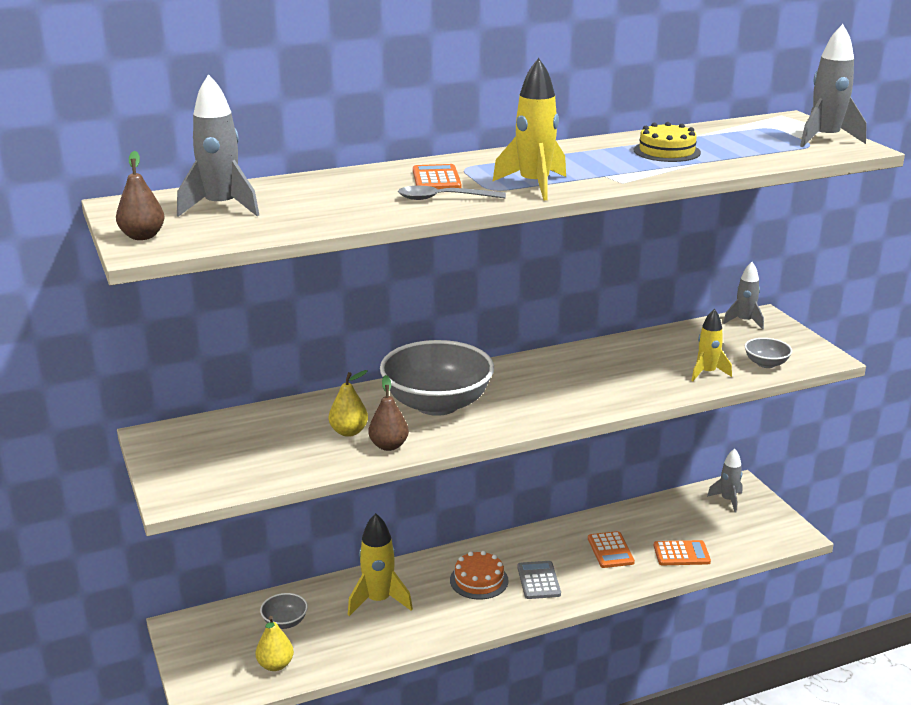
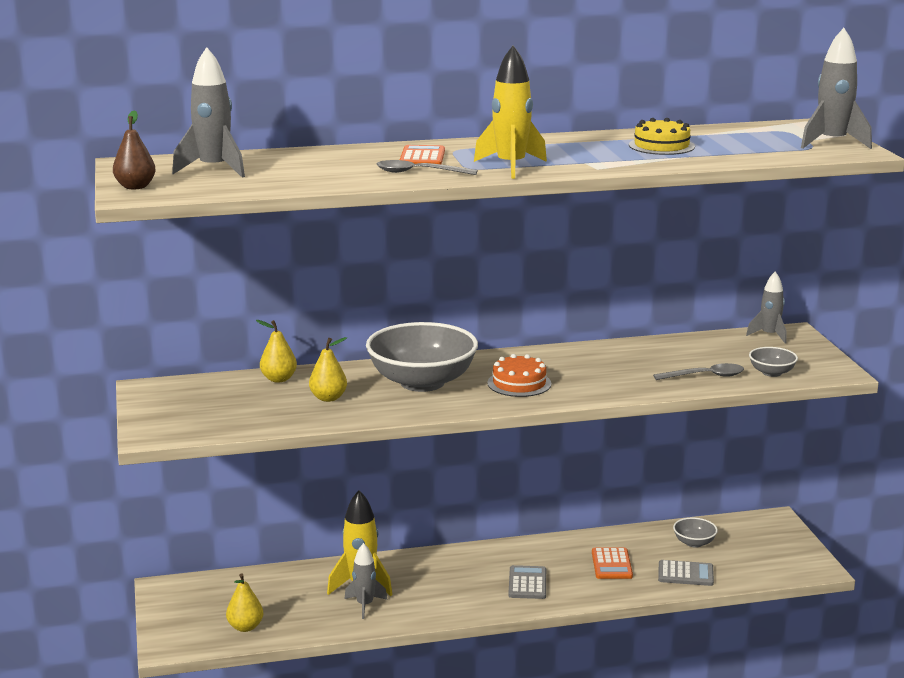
camera: 10 degrees right, 5 degrees down
grey bowl [260,593,308,629] -> grey bowl moved to [673,518,718,548]
brown pear [368,375,409,451] -> none
orange cake [450,551,509,599] -> orange cake moved to [487,354,551,397]
orange calculator [654,540,711,565] -> grey calculator [658,560,714,586]
yellow rocket [691,309,732,381] -> grey spoon [653,363,744,380]
grey rocket [707,449,743,513] -> grey rocket moved to [345,543,388,619]
none -> yellow pear [256,320,297,383]

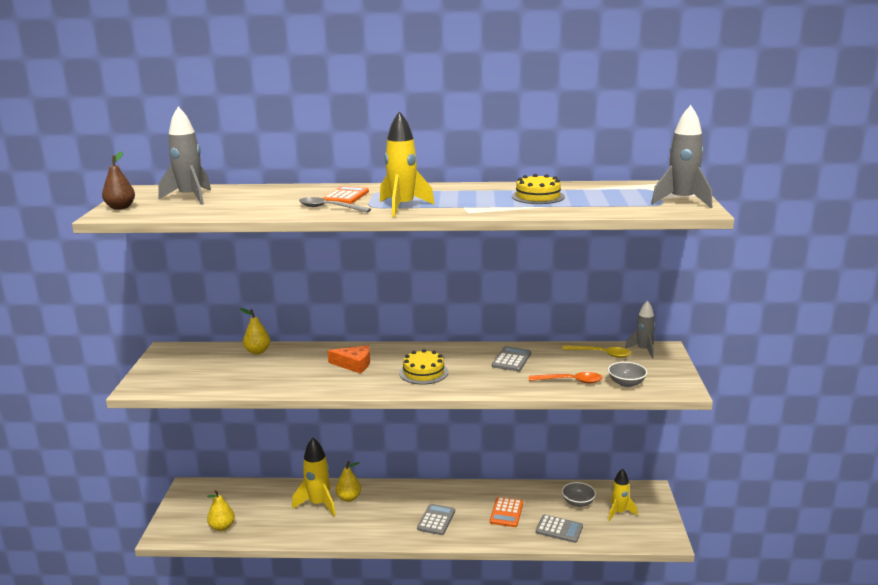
camera: 15 degrees right, 0 degrees up
yellow pear [309,337,347,402] -> yellow pear moved to [336,461,361,502]
grey rocket [345,543,388,619] -> none
grey bowl [366,322,478,392] -> orange cheese [328,345,370,373]
orange cake [487,354,551,397] -> yellow cake [399,349,448,384]
grey spoon [653,363,744,380] -> orange spoon [529,372,603,383]
none -> grey calculator [492,346,531,371]
none -> yellow spoon [562,345,632,358]
none -> yellow rocket [608,469,638,521]

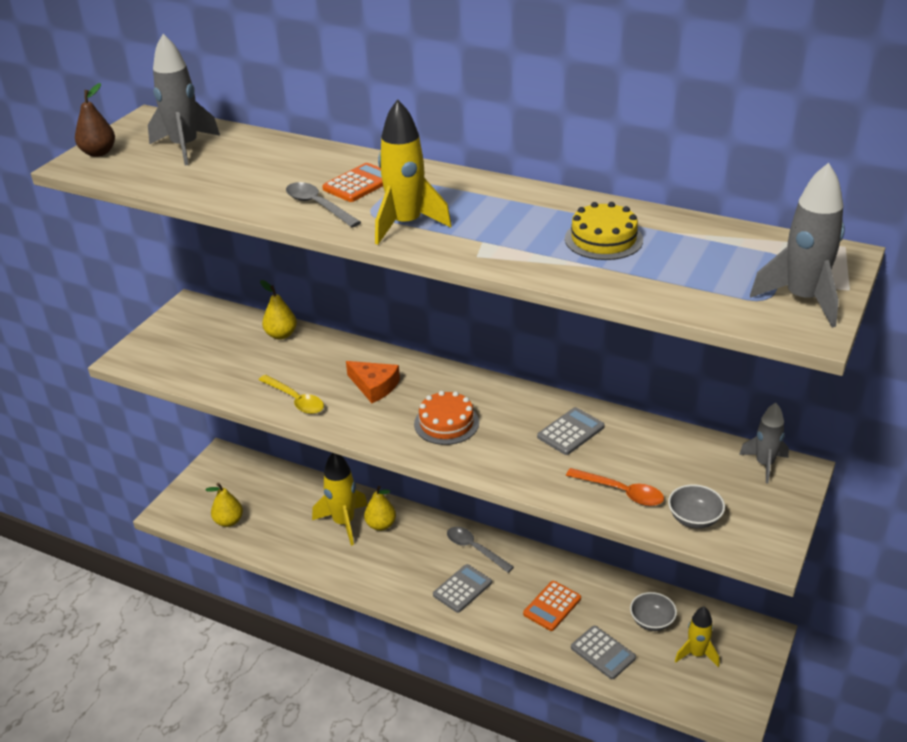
camera: 25 degrees right, 15 degrees up
yellow cake [399,349,448,384] -> orange cake [414,391,479,445]
yellow spoon [562,345,632,358] -> yellow spoon moved to [259,375,324,414]
none -> grey spoon [447,527,514,573]

